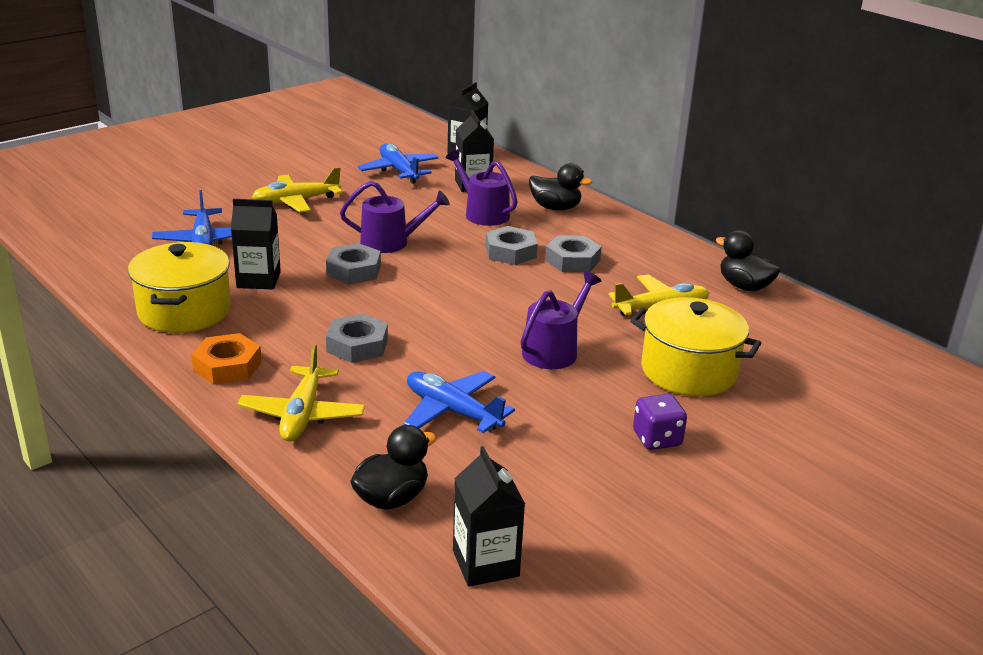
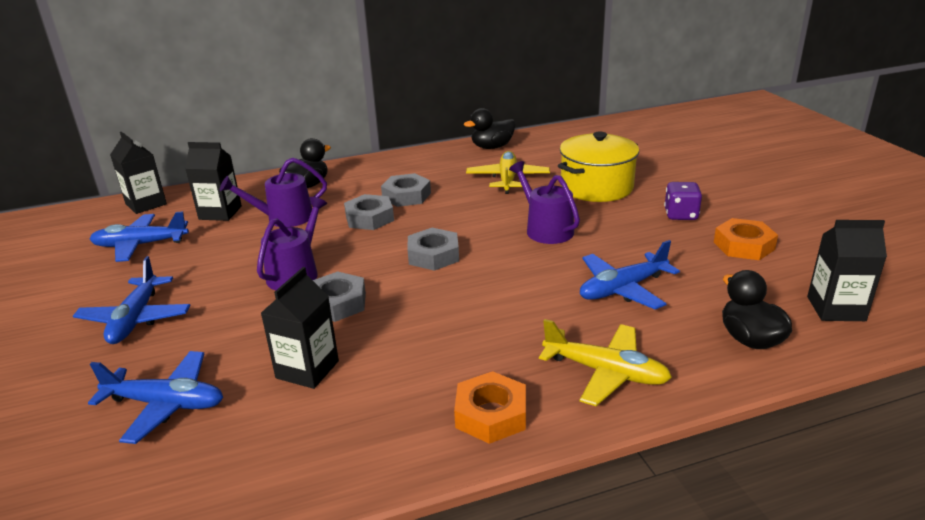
camera: 65 degrees left, 0 degrees up
yellow pot [128,242,231,333] -> none
yellow plane [252,167,342,212] -> blue plane [73,256,191,344]
grey nut [326,313,388,363] -> grey nut moved to [408,228,459,271]
none -> orange nut [714,218,778,260]

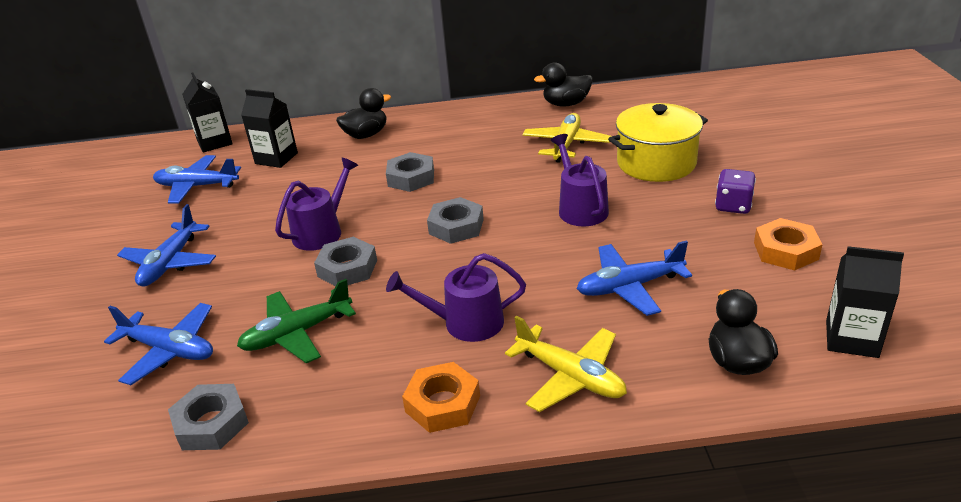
camera: 15 degrees right, 5 degrees up
purple watering can [220,158,327,227] -> purple watering can moved to [386,253,526,342]
black carton [261,267,339,389] -> green plane [237,279,356,363]
grey nut [381,173,431,207] -> grey nut moved to [168,384,249,450]

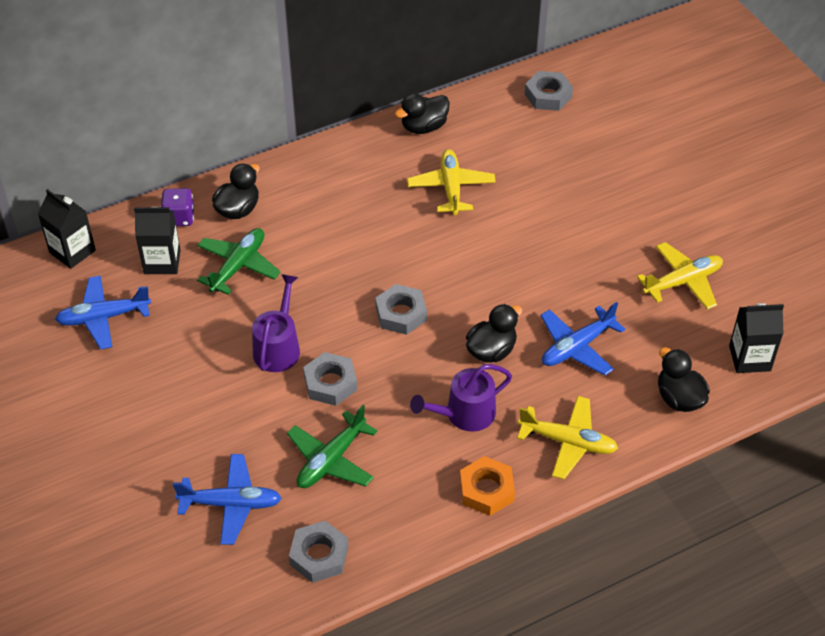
camera: 25 degrees left, 15 degrees up
blue plane [117,204,216,287] -> none
grey nut [386,152,434,192] -> grey nut moved to [525,71,573,111]
purple watering can [551,134,609,227] -> none
yellow pot [608,103,708,182] -> none
purple dice [715,169,756,214] -> purple dice moved to [161,188,194,226]
orange nut [754,218,823,271] -> yellow plane [637,242,723,310]
none -> green plane [197,228,281,295]
none -> black duck [466,304,522,363]

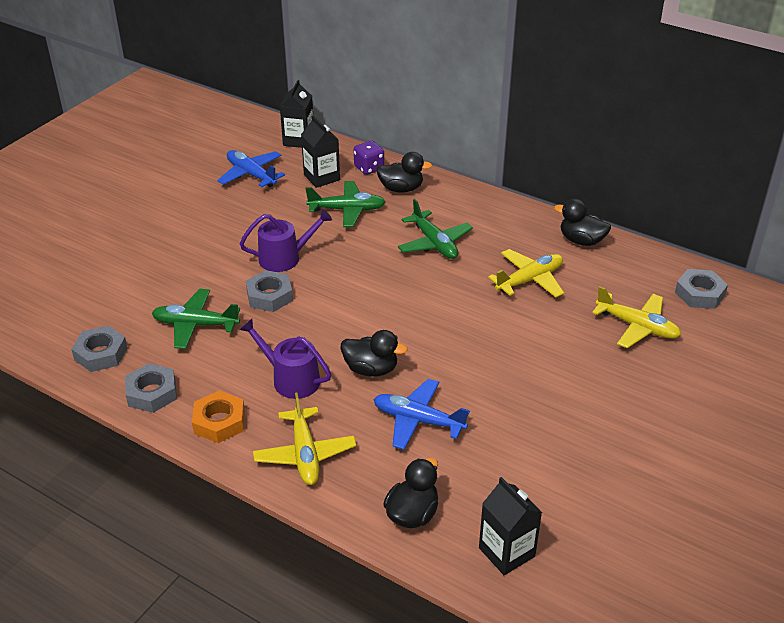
camera: 60 degrees right, 10 degrees down
blue plane [173,454,282,545] -> none
grey nut [375,284,427,335] -> grey nut moved to [125,363,177,413]
yellow plane [637,242,723,310] -> yellow plane moved to [592,286,681,348]
none -> green plane [398,199,473,259]

